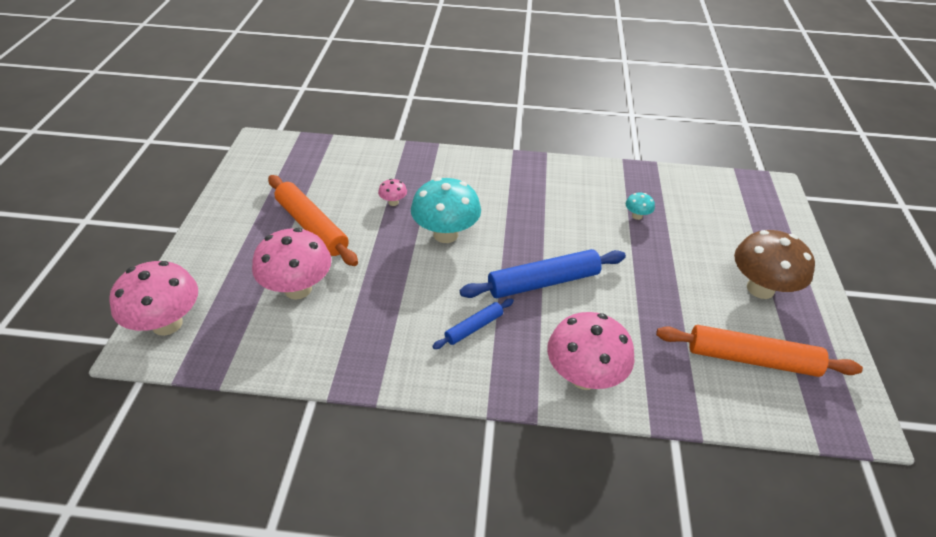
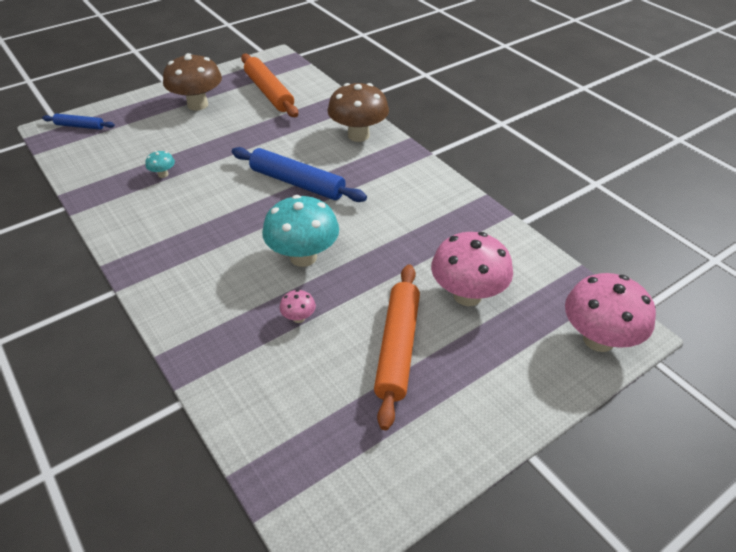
camera: 130 degrees left, 0 degrees up
blue rolling pin [432,299,514,349] -> blue rolling pin moved to [42,114,115,130]
pink mushroom [547,312,635,390] -> brown mushroom [327,83,389,142]

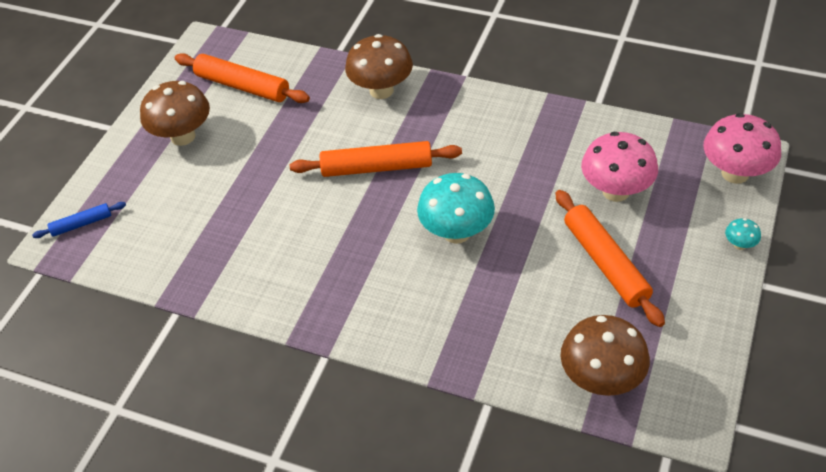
camera: 30 degrees left, 5 degrees up
turquoise mushroom [146,151,175,178] -> turquoise mushroom moved to [725,218,761,250]
blue rolling pin [232,147,367,202] -> orange rolling pin [290,141,462,177]
pink mushroom [280,290,316,323] -> none
none -> brown mushroom [560,315,650,396]

